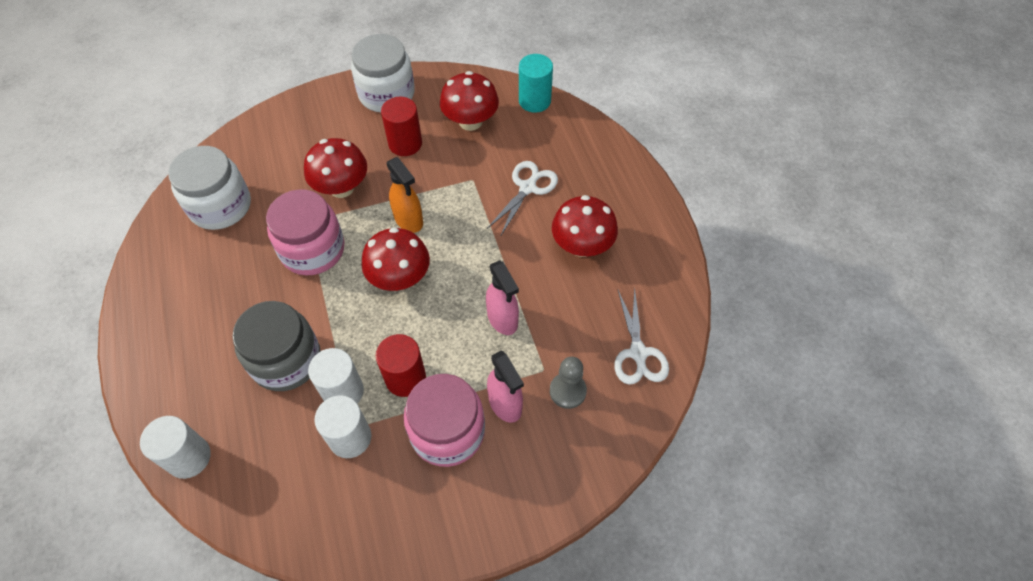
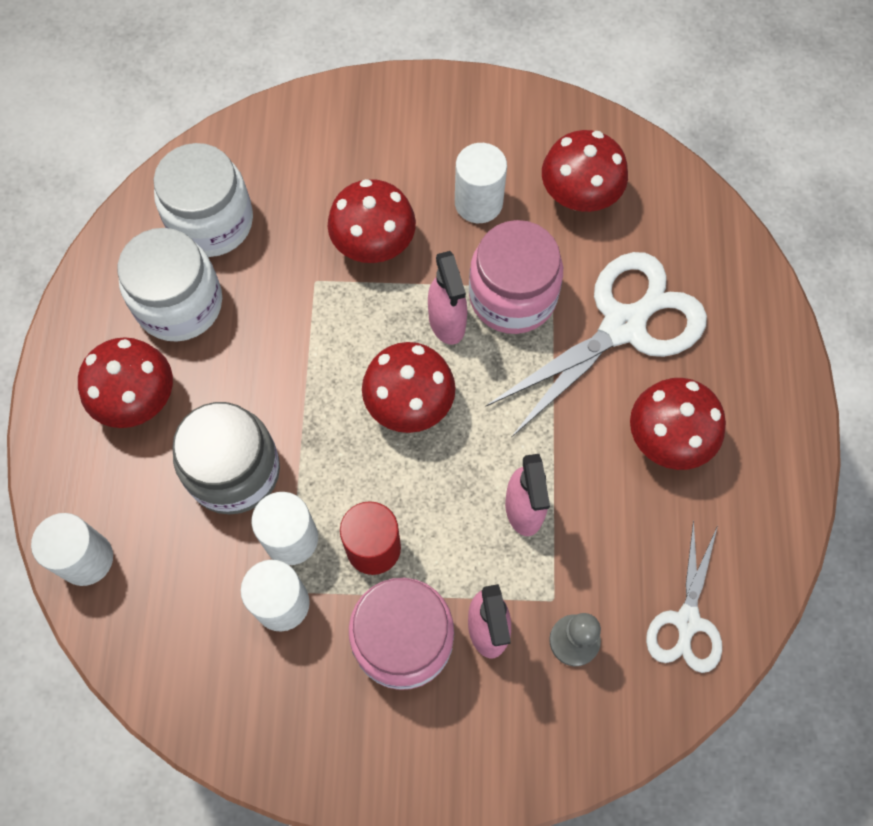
camera: 20 degrees right, 10 degrees up
pink jar [266,189,344,275] -> pink jar moved to [469,220,563,334]
white jar [351,34,415,112] -> white jar moved to [118,228,222,342]
red cylinder [381,97,422,156] -> white cylinder [455,143,507,223]
orange spray bottle [387,157,423,233] -> pink spray bottle [428,251,467,345]
white scissors [487,161,558,237] -> white scissors [485,252,707,438], size x1.76
turquoise cylinder [519,54,553,113] -> none
none -> red mushroom [78,337,173,428]

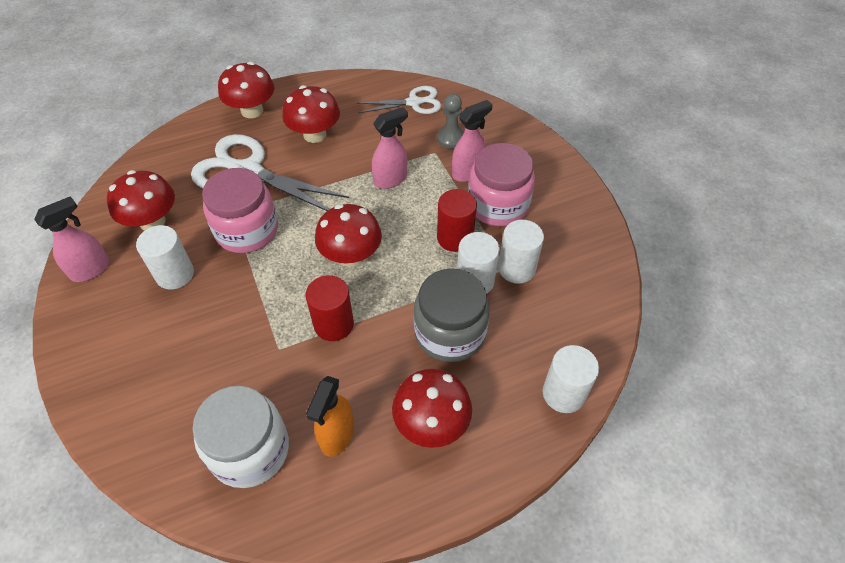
camera: 115 degrees left, 15 degrees down
white jar [118,228,222,342] -> orange spray bottle [306,376,354,457]
red mushroom [327,179,416,263] -> red mushroom moved to [218,62,274,118]
pink spray bottle [428,251,467,345] -> pink spray bottle moved to [34,196,109,282]
none -> red cylinder [306,275,354,341]

